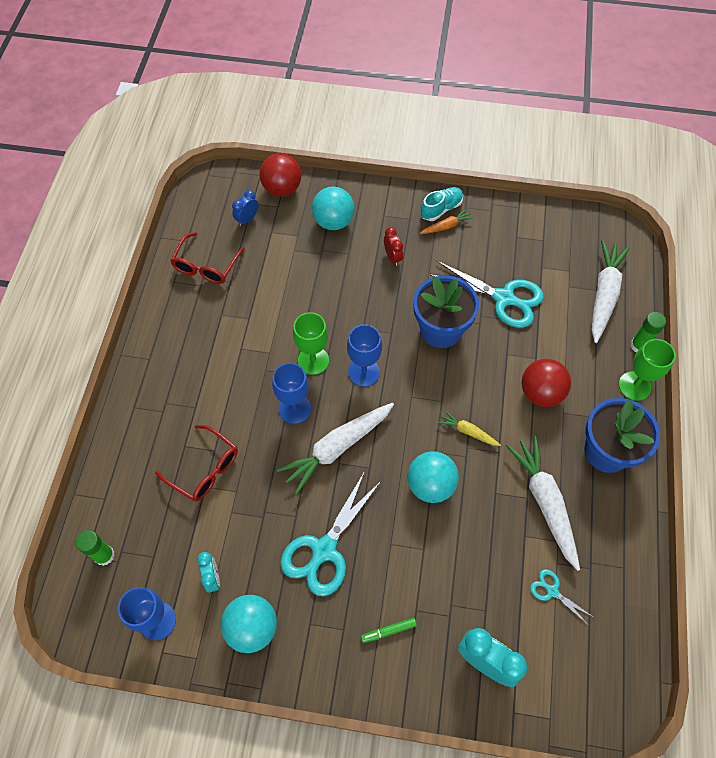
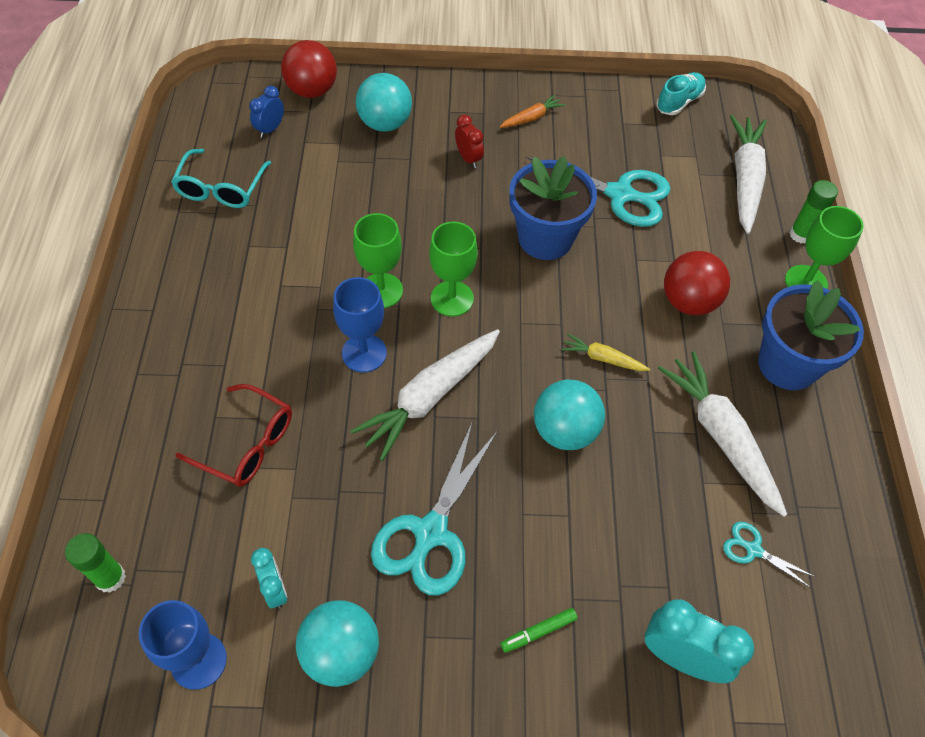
camera: 10 degrees left, 5 degrees down
red glasses [170,232,245,284] -> turquoise glasses [171,149,271,208]
blue goblet [347,324,382,387] -> green goblet [429,222,478,316]
turquoise shoe [420,187,463,221] -> turquoise shoe moved to [656,72,706,115]

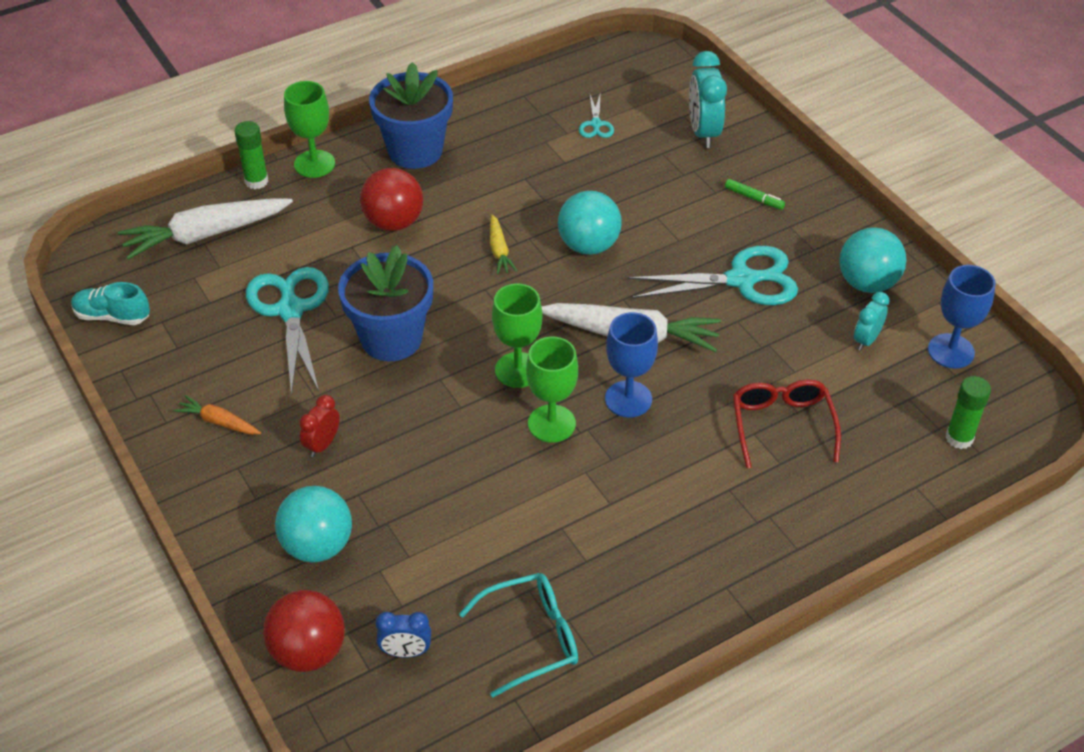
camera: 120 degrees left, 10 degrees down
white carrot [658,351,787,517] -> none

